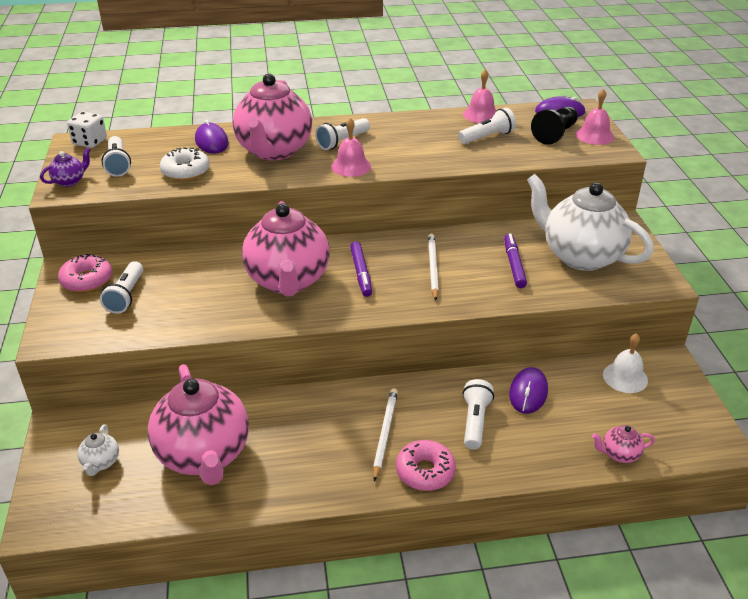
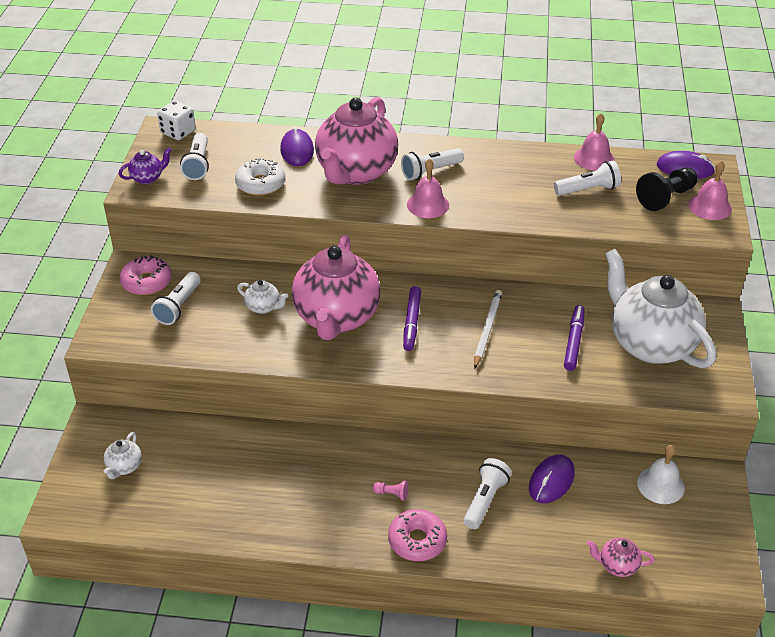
camera: 15 degrees right, 5 degrees up
pink teapot [148,364,249,485] -> none
white pencil [373,388,398,482] -> pink pawn [373,481,408,501]
none -> white teapot [237,280,288,314]

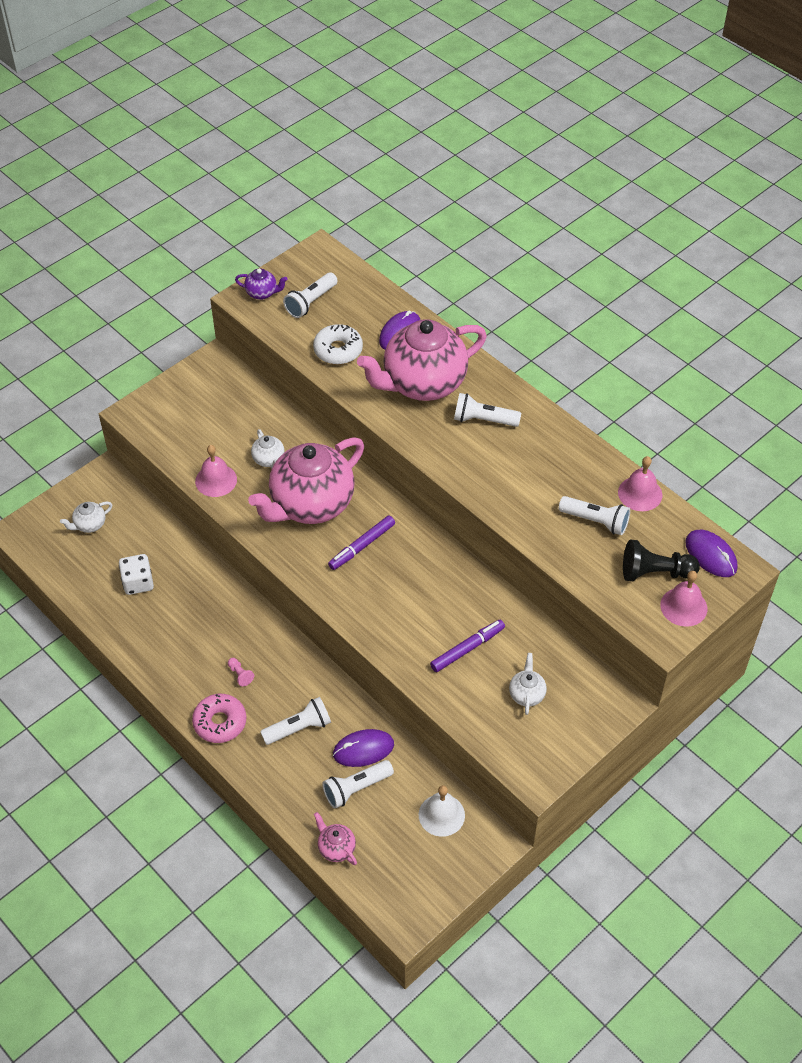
camera: 40 degrees right, 10 degrees up
pink donut [120,255,172,295] -> none
white flashlight [151,272,201,325] -> white flashlight moved to [322,760,394,809]
white dice [157,101,196,140] -> white dice moved to [119,554,154,595]
pink bell [407,158,449,218] -> pink bell moved to [195,445,237,497]
white pencil [474,290,502,369] -> none
white teapot [605,249,716,368] -> white teapot [509,653,547,715], size x0.40

